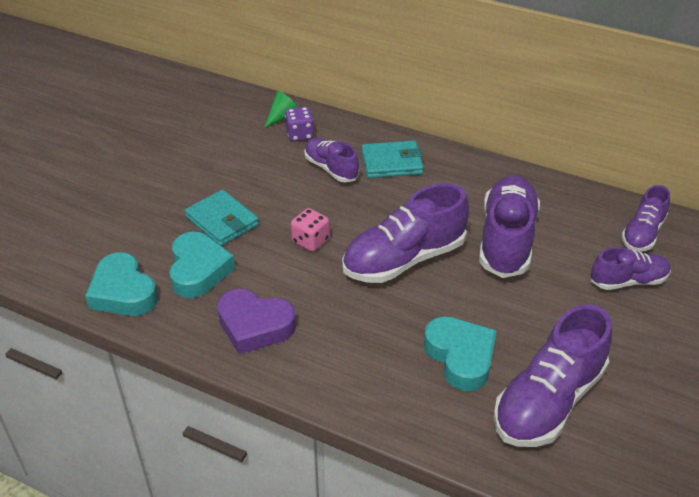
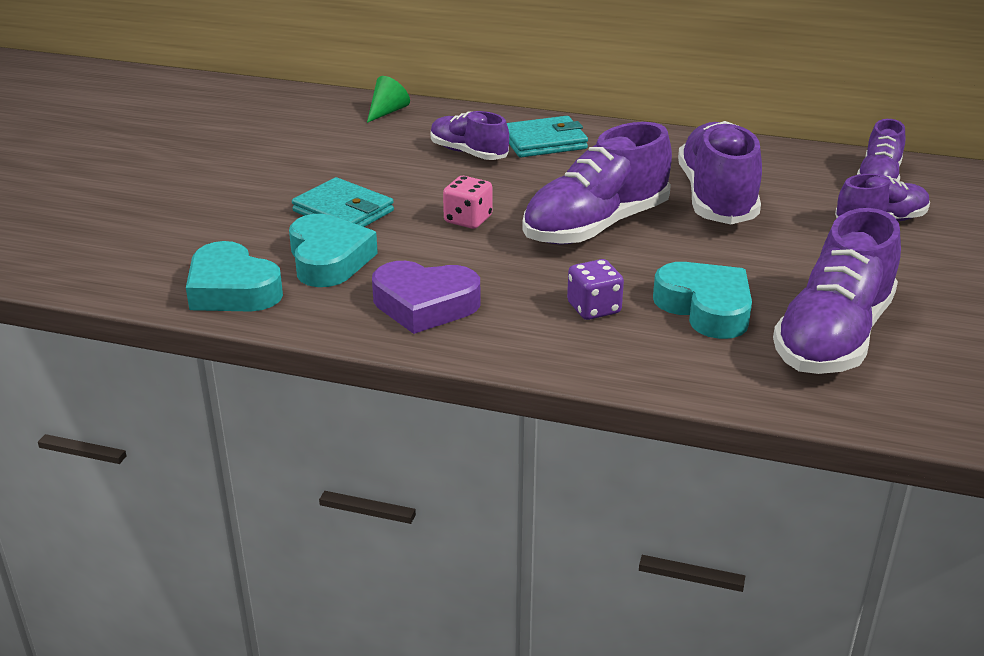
camera: 10 degrees left, 10 degrees down
purple dice [285,107,314,142] -> purple dice moved to [567,259,624,320]

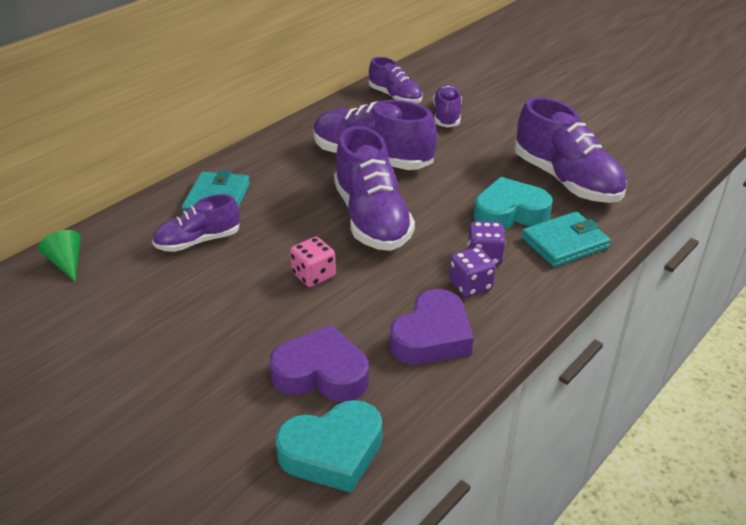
camera: 65 degrees left, 5 degrees up
turquoise heart [289,214,378,287] -> purple heart [269,325,369,402]
turquoise wallet [292,177,394,227] -> turquoise wallet moved to [521,212,611,267]
none -> purple dice [449,247,496,297]

